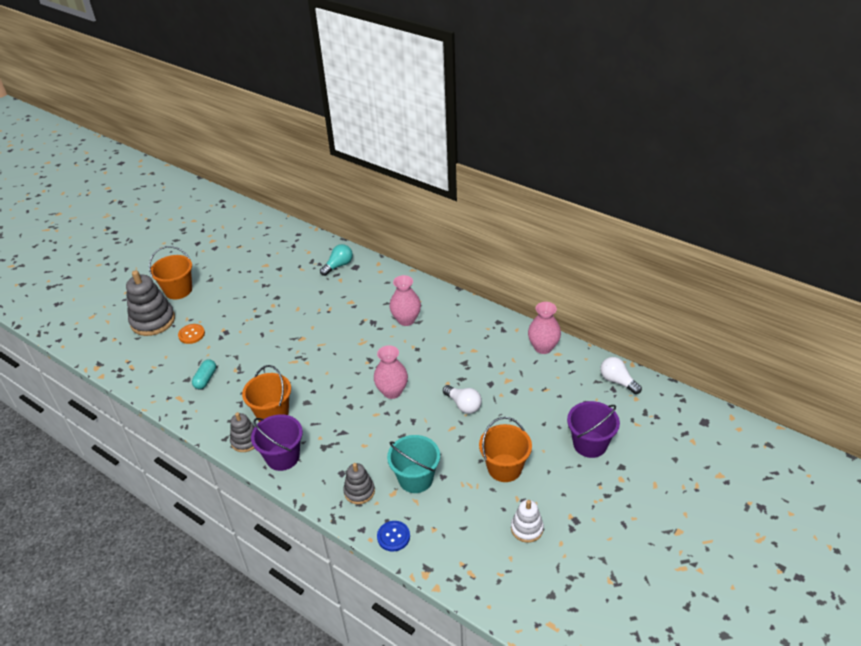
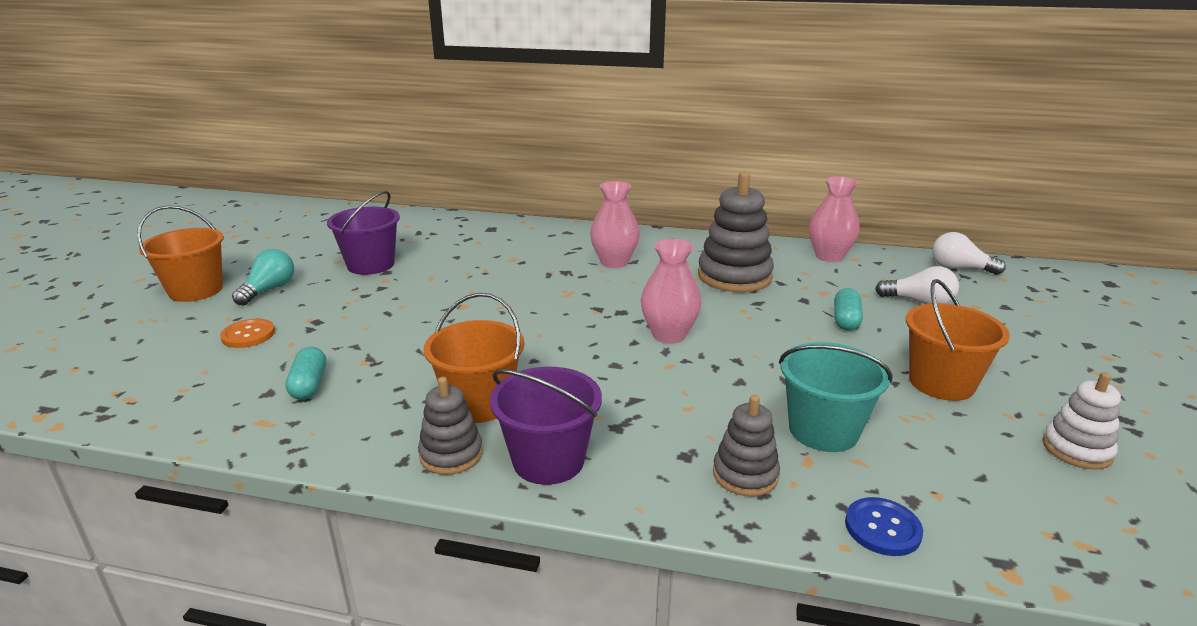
camera: 25 degrees left, 15 degrees down
grey stacking toy [126,270,175,336] -> grey stacking toy moved to [698,172,774,292]
turquoise light bulb [320,244,353,276] -> turquoise light bulb moved to [232,249,294,306]
white light bulb [443,385,482,414] -> white light bulb moved to [875,266,959,304]
purple bucket [567,401,620,458] -> purple bucket moved to [327,191,400,275]
none -> turquoise capsule [834,288,863,330]

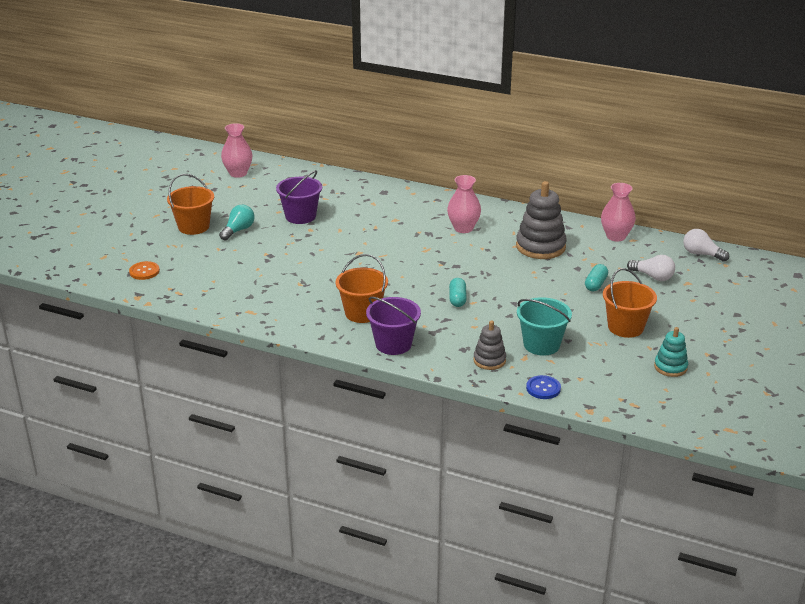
camera: 10 degrees right, 5 degrees up
orange button [220,319,275,348] -> orange button moved to [129,261,160,280]
turquoise capsule [285,347,326,400] -> turquoise capsule moved to [449,278,467,307]
grey stacking toy [418,377,483,475] -> none
pink vase [641,239,702,344] -> pink vase moved to [221,123,253,178]
white stacking toy [1042,372,1121,470] -> turquoise stacking toy [654,327,688,377]

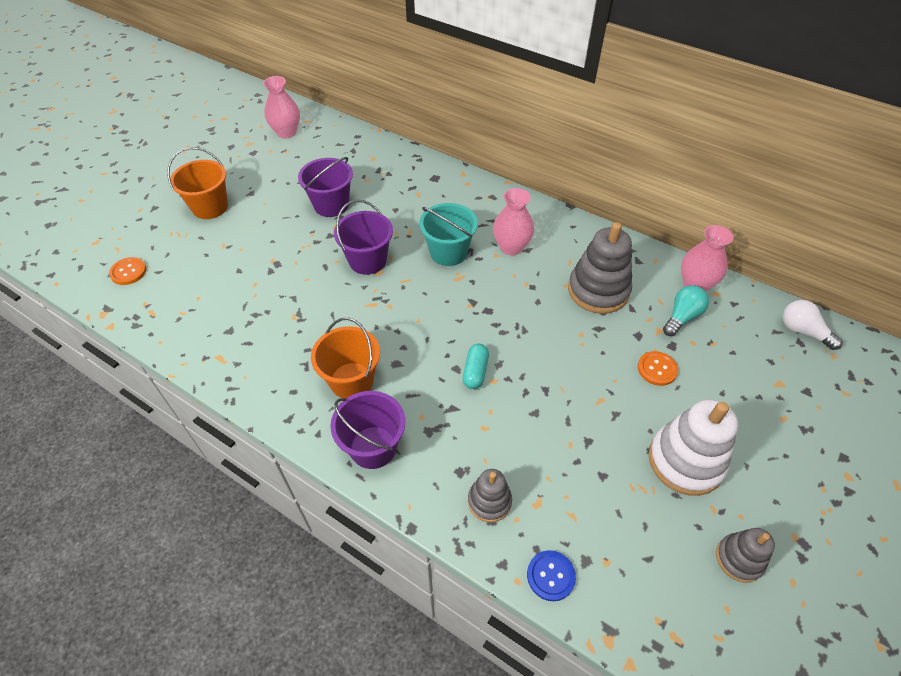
camera: 10 degrees right, 20 degrees up
turquoise light bulb [219,205,254,241] -> turquoise light bulb moved to [663,285,709,336]
turquoise bucket [517,297,572,356] -> turquoise bucket moved to [419,203,478,266]
turquoise capsule [585,264,608,291] -> orange button [638,351,678,386]
orange bucket [603,268,657,338] -> white stacking toy [649,399,738,496]
white light bulb [627,255,675,281] -> none
turquoise stacking toy [654,327,688,377] -> grey stacking toy [716,528,775,583]
none -> purple bucket [334,200,393,275]

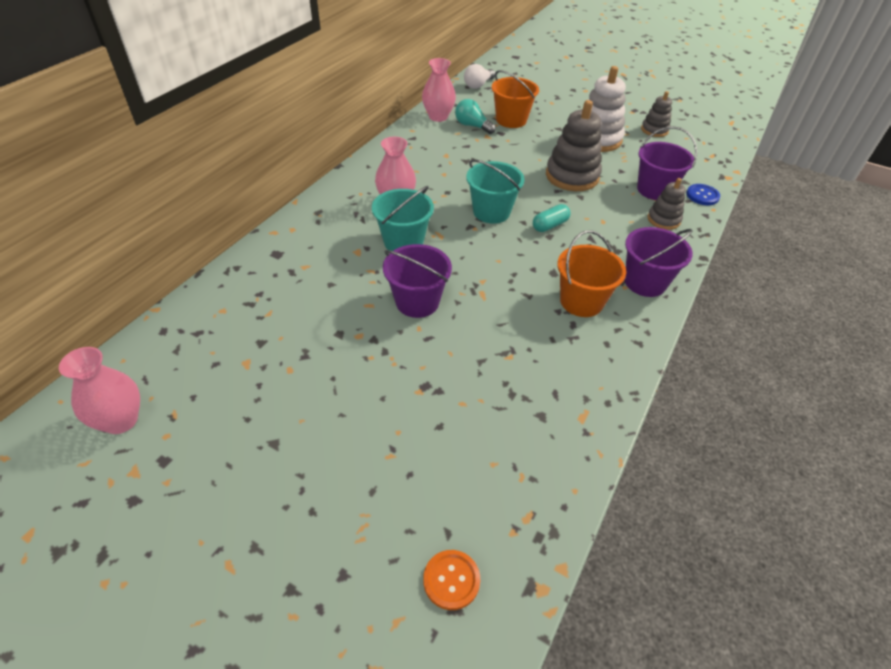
camera: 95 degrees left, 5 degrees down
orange bucket [167,147,228,219] -> orange bucket moved to [492,70,539,128]
purple bucket [298,157,353,217] -> purple bucket moved to [637,126,697,200]
turquoise capsule [463,344,489,389] -> turquoise capsule turned 45 degrees counterclockwise [533,204,571,232]
grey stacking toy [568,222,632,314] -> grey stacking toy moved to [546,100,602,191]
orange button [638,351,678,386] -> none
none -> turquoise bucket [466,159,525,224]

